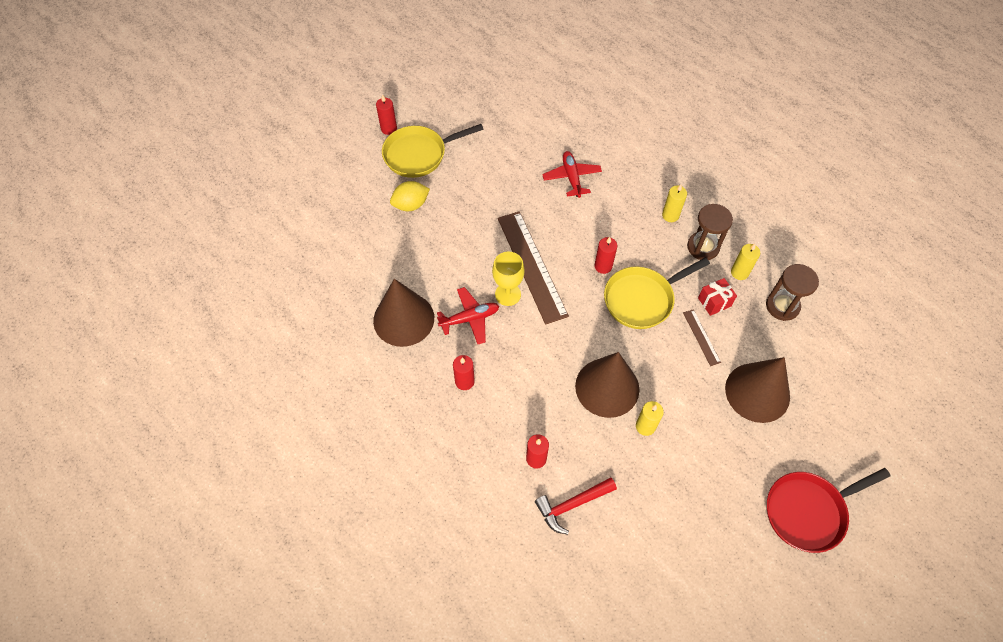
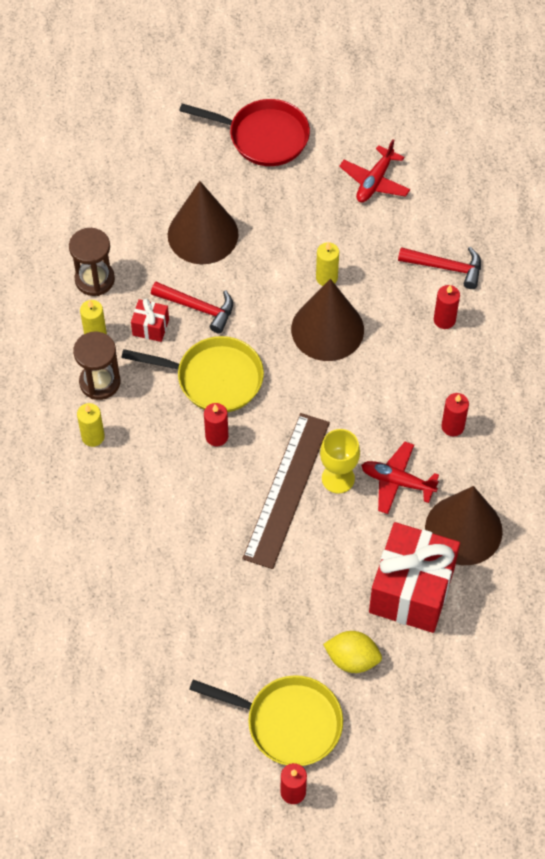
camera: 140 degrees left, 0 degrees up
red plane [542,151,602,198] -> red plane moved to [339,139,410,202]
brown ruler [683,309,721,366] -> red hammer [151,282,233,334]
none -> red gift [369,522,460,633]

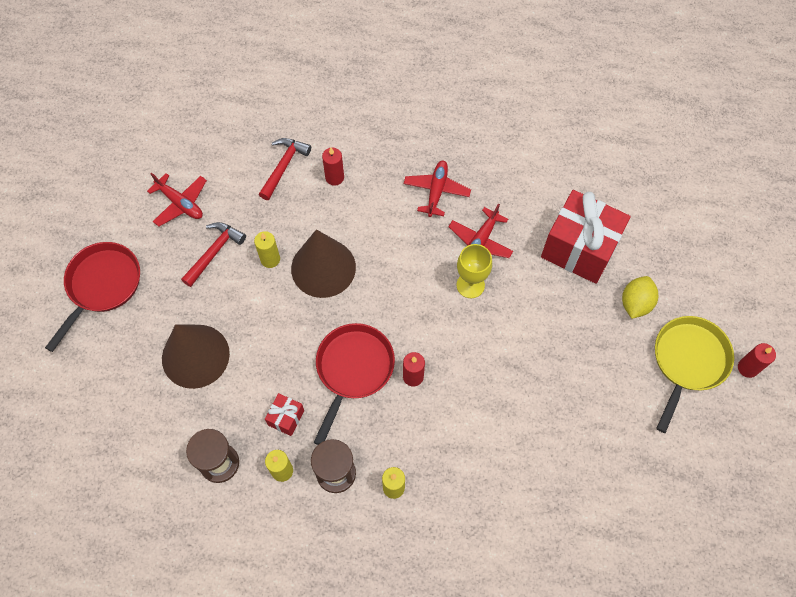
camera: 80 degrees left, 5 degrees up
yellow pan [121,336,264,412] -> red pan [313,323,395,445]
red hammer [151,282,233,334] -> red hammer moved to [181,222,246,287]
brown ruler [242,413,330,569] -> none
brown cone [425,486,503,565] -> none
red candle [441,393,469,437] -> red plane [404,161,471,217]

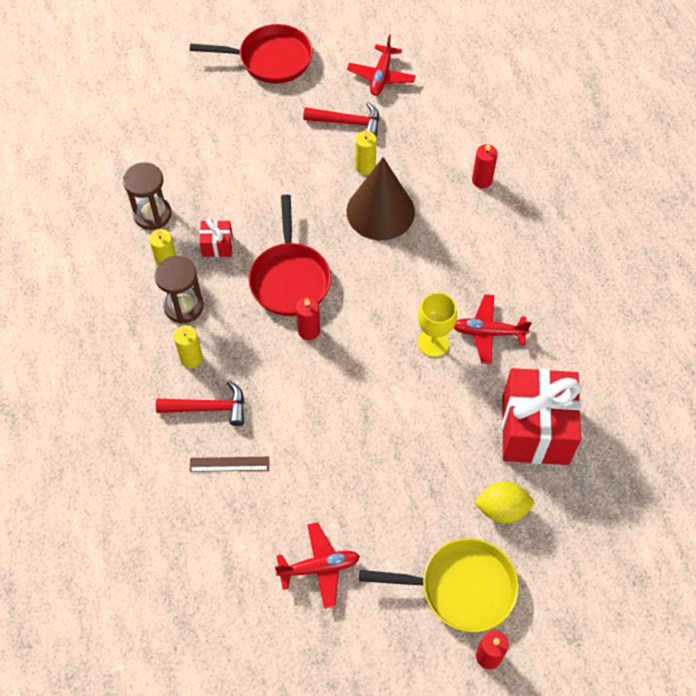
camera: 65 degrees right, 5 degrees down
brown cone [162,324,230,389] -> none
red hammer [259,138,311,200] -> red hammer moved to [156,380,244,426]
red pan [313,323,395,445] -> red pan turned 90 degrees clockwise [248,195,331,316]
red plane [404,161,471,217] -> red plane moved to [275,522,360,609]
none -> brown ruler [189,457,269,472]

